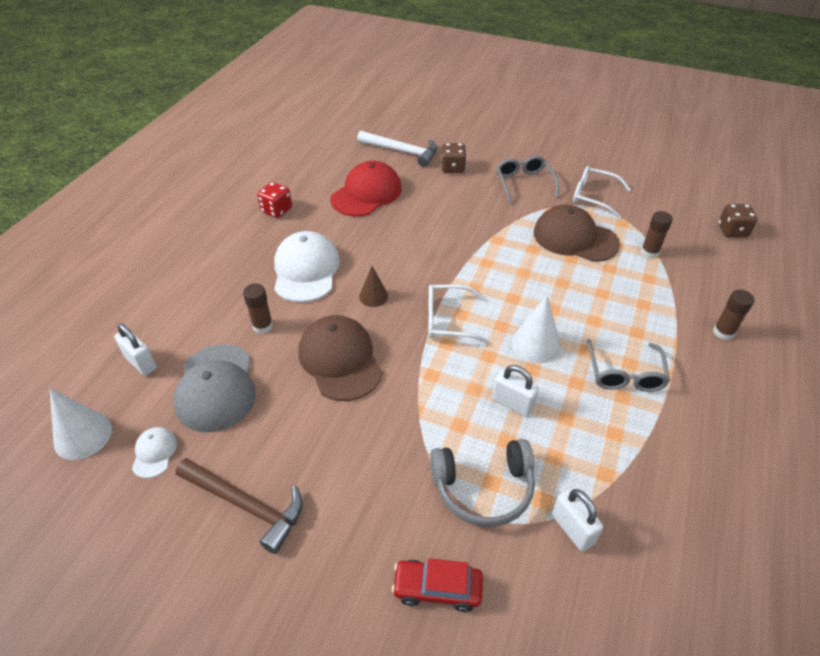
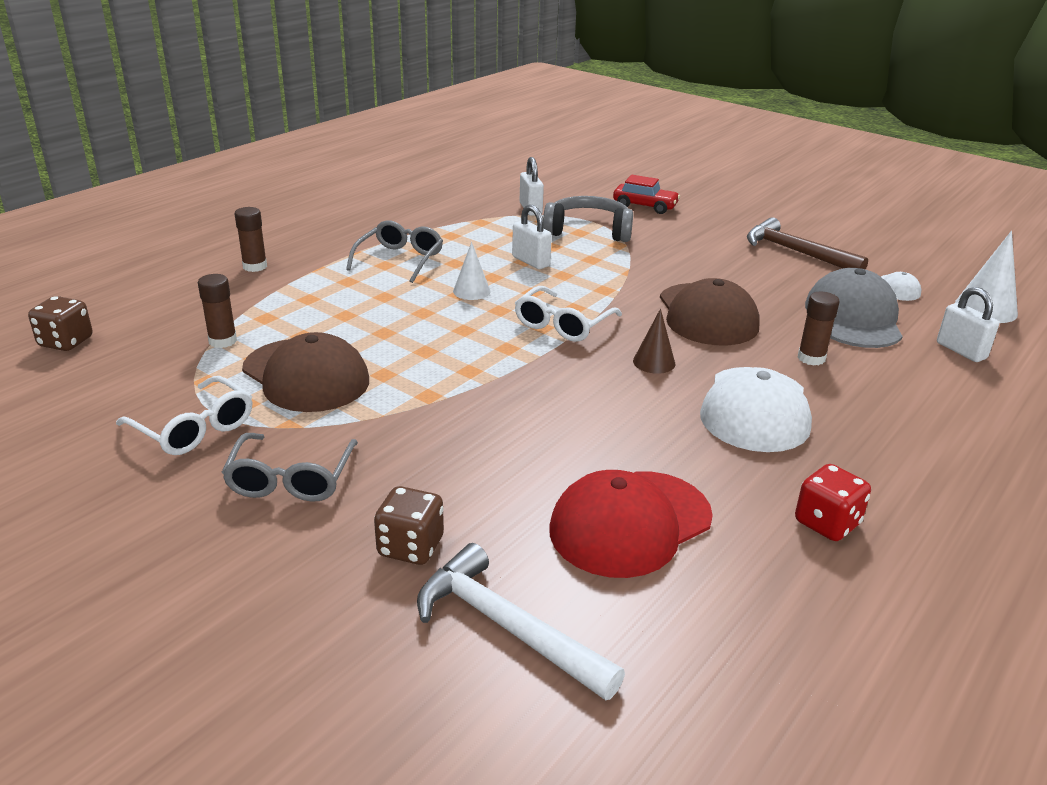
camera: 165 degrees left, 15 degrees down
white glasses [428,285,489,343] -> white glasses turned 105 degrees clockwise [515,286,622,342]
white cone [511,294,561,363] -> white cone [453,242,490,300], size x0.64

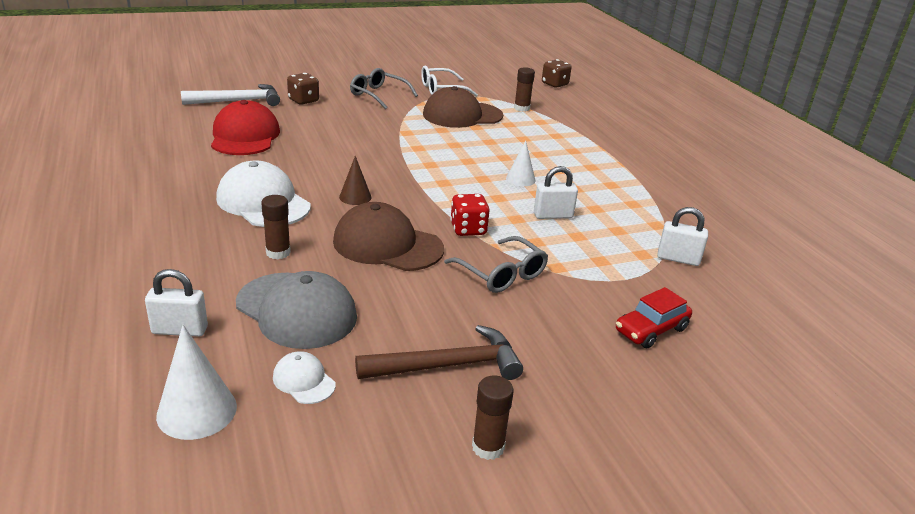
camera: 120 degrees right, 0 degrees up
brown glue stick [235,207,267,272] -> brown glue stick moved to [472,375,514,460]
grey glasses [346,220,443,283] -> grey glasses moved to [444,236,548,293]
white glasses [515,286,622,342] -> none
grey headphones [543,196,633,242] -> none
red dice [795,464,871,541] -> red dice moved to [450,194,489,236]

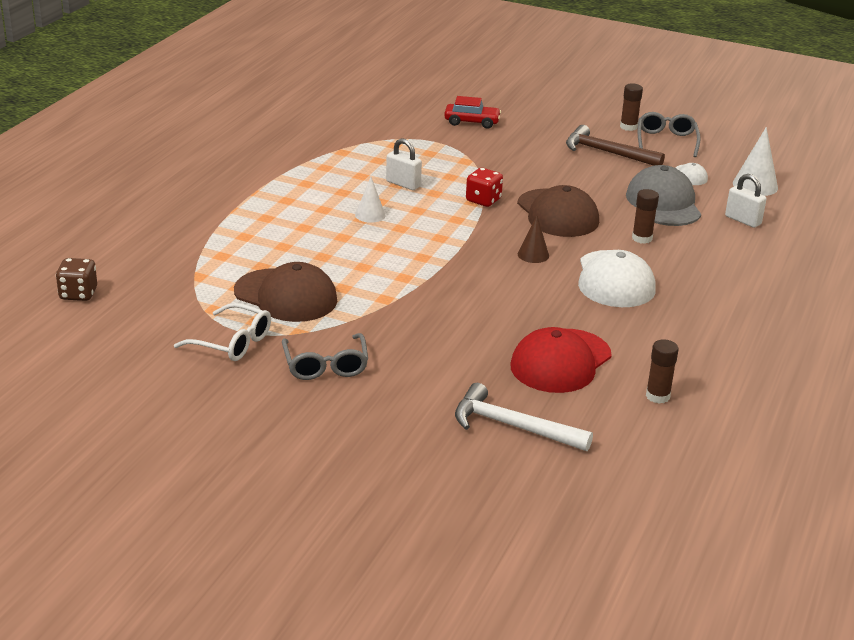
camera: 135 degrees left, 0 degrees up
brown dice [287,73,319,105] -> none
grey glasses [444,236,548,293] -> grey glasses moved to [638,112,701,157]
brown glue stick [514,67,535,112] -> brown glue stick moved to [646,339,678,404]
white padlock [657,207,708,266] -> none

